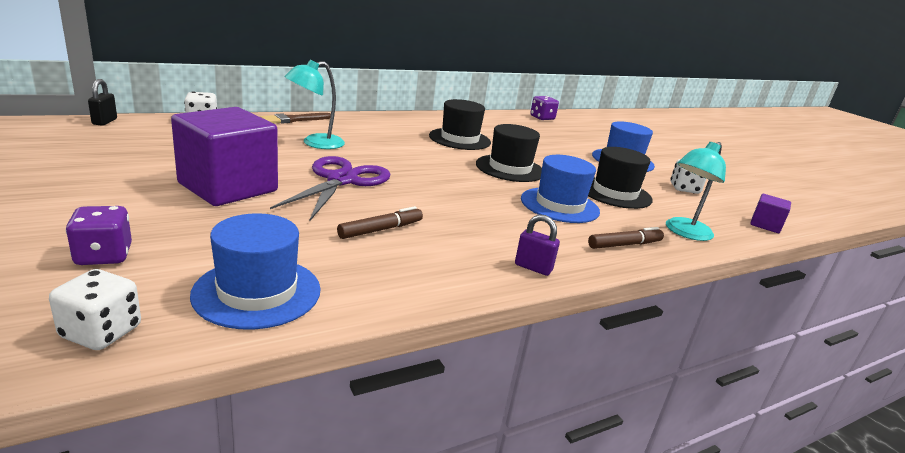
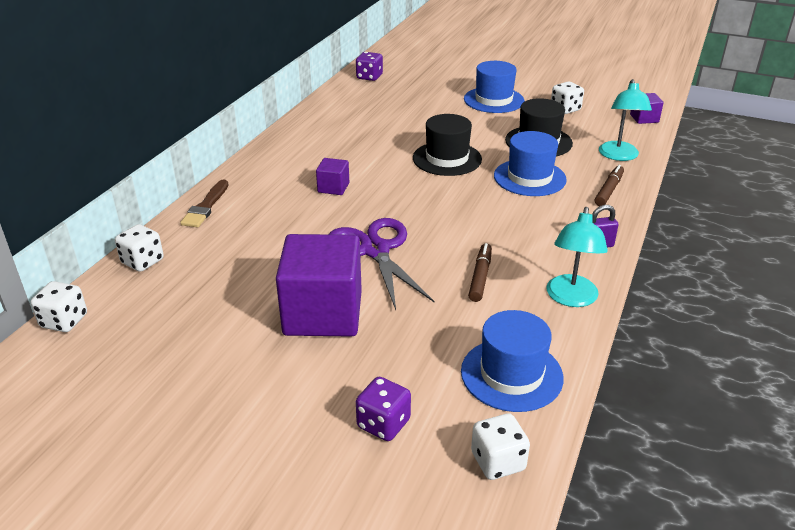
camera: 35 degrees left, 10 degrees up
black padlock [88,79,117,126] -> white dice [31,281,87,332]
turquoise lamp [284,60,345,149] -> turquoise lamp moved to [546,207,608,307]
black hat [429,99,491,150] -> none
none -> purple cube [316,158,349,195]

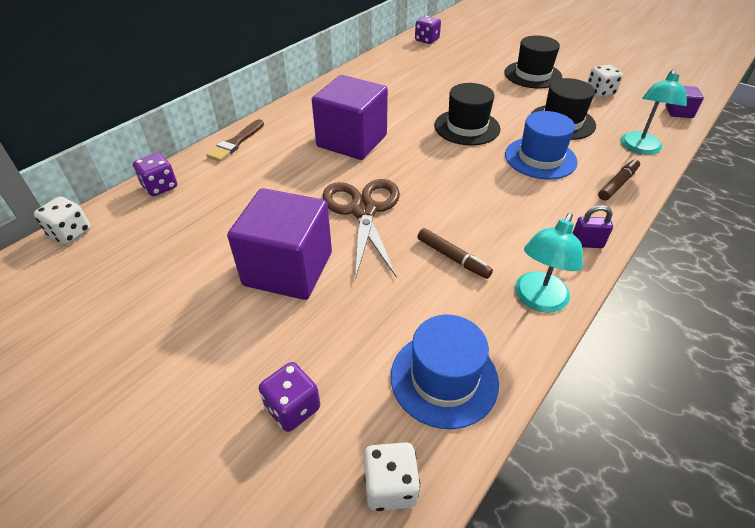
camera: 15 degrees right, 10 degrees up
white dice [115,224,164,272] -> purple dice [133,153,177,196]
purple cube [316,158,349,195] -> purple cube [312,75,388,160], size x2.20
purple scissors [329,218,435,310] -> brown scissors [322,179,400,280]
blue hat [464,61,524,113] -> black hat [504,35,562,89]
brown marker [468,243,492,302] -> brown marker turned 105 degrees clockwise [417,228,493,279]

